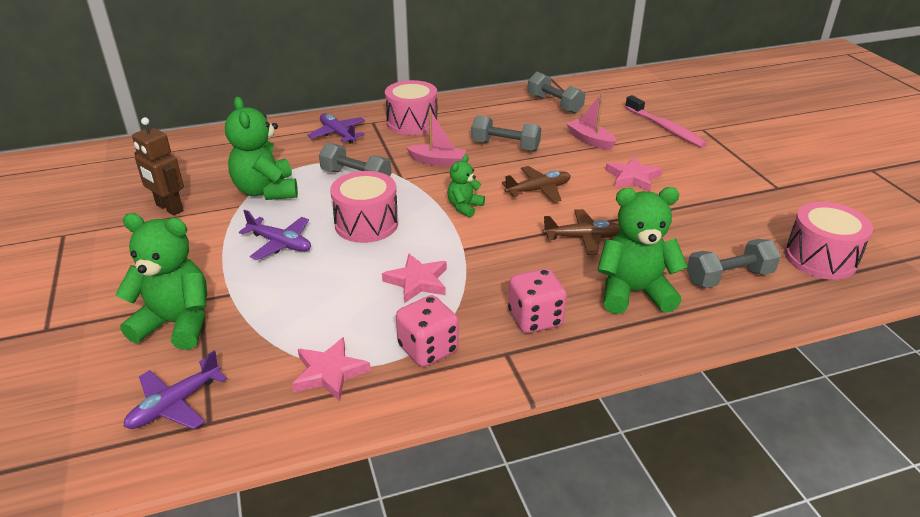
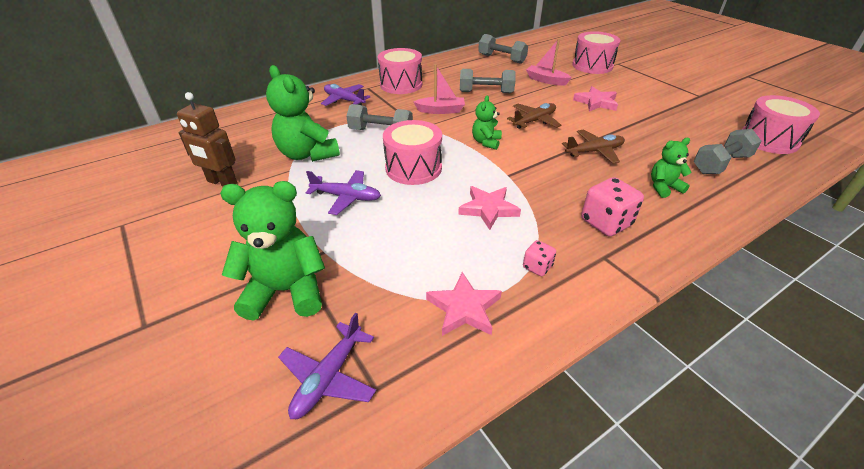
camera: 15 degrees left, 5 degrees up
pink dice [396,295,459,367] -> pink dice [523,240,556,276], size x0.54
green teddy bear [597,187,688,314] -> green teddy bear [651,138,692,198], size x0.54
pink toothbrush [625,95,707,148] -> pink drum [572,31,621,74]

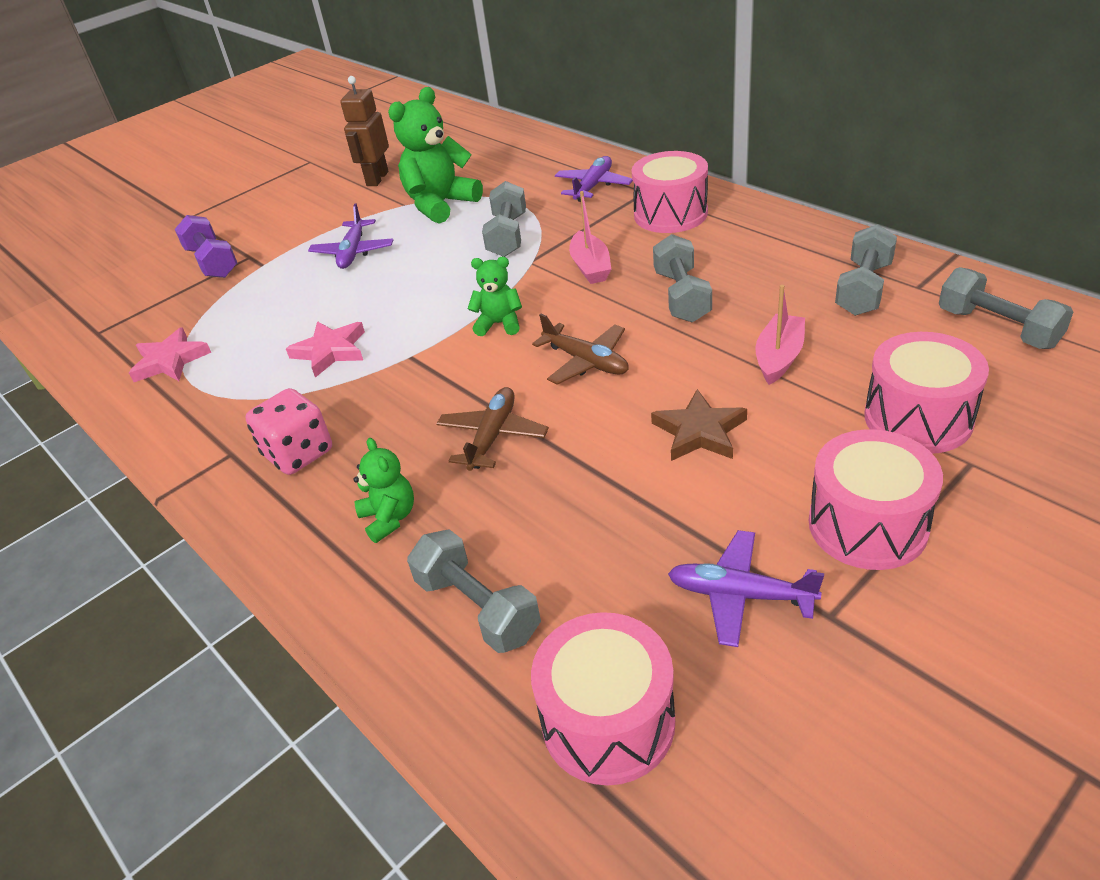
camera: 85 degrees right, 0 degrees up
green teddy bear [220,181,325,321] -> purple dumbbell [175,215,237,278]
purple plane [278,312,376,419] -> purple plane moved to [668,530,824,647]
pink drum [383,120,442,185] -> pink drum moved to [809,430,943,570]
pink dice [523,240,556,276] -> none
brown plane [562,130,625,164] -> brown plane turned 135 degrees counterclockwise [436,387,549,471]
pink star [573,86,618,112] -> brown star [651,389,747,461]
none -> grey dumbbell [939,267,1073,349]

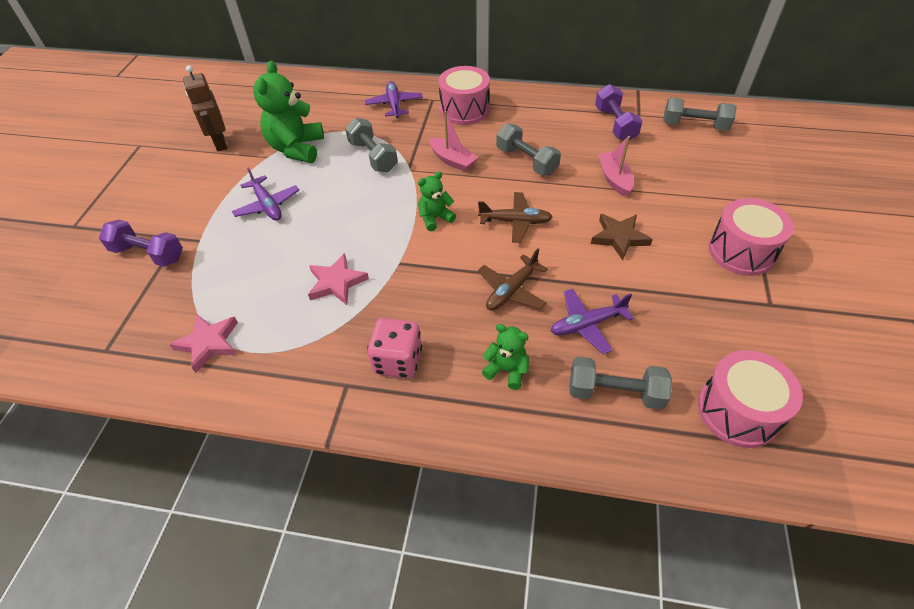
camera: 40 degrees left, 10 degrees up
brown plane [436,387,549,471] -> brown plane turned 120 degrees counterclockwise [478,249,548,311]
purple plane [668,530,824,647] -> purple plane moved to [551,289,634,354]
grey dumbbell [835,224,897,316] -> purple dumbbell [595,84,643,140]
pink drum [864,332,989,454] -> none

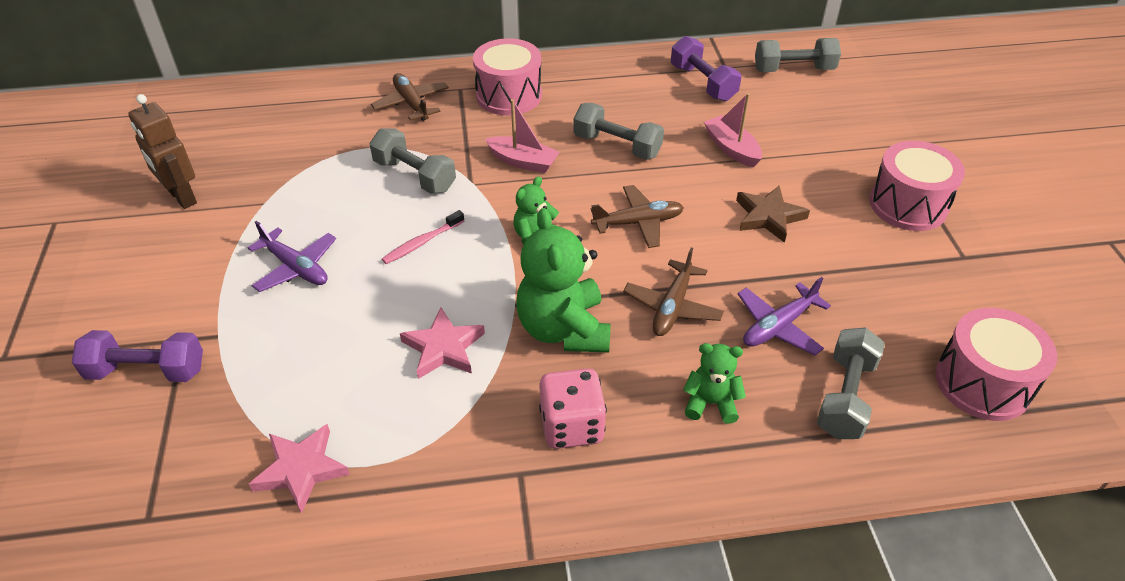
camera: 20 degrees left, 5 degrees down
green teddy bear [253,61,324,163] -> green teddy bear moved to [516,208,611,353]
purple plane [365,81,423,118] -> brown plane [371,73,449,121]
grey dumbbell [569,356,672,410] -> grey dumbbell turned 60 degrees counterclockwise [817,328,885,439]
none -> pink toothbrush [382,210,464,264]

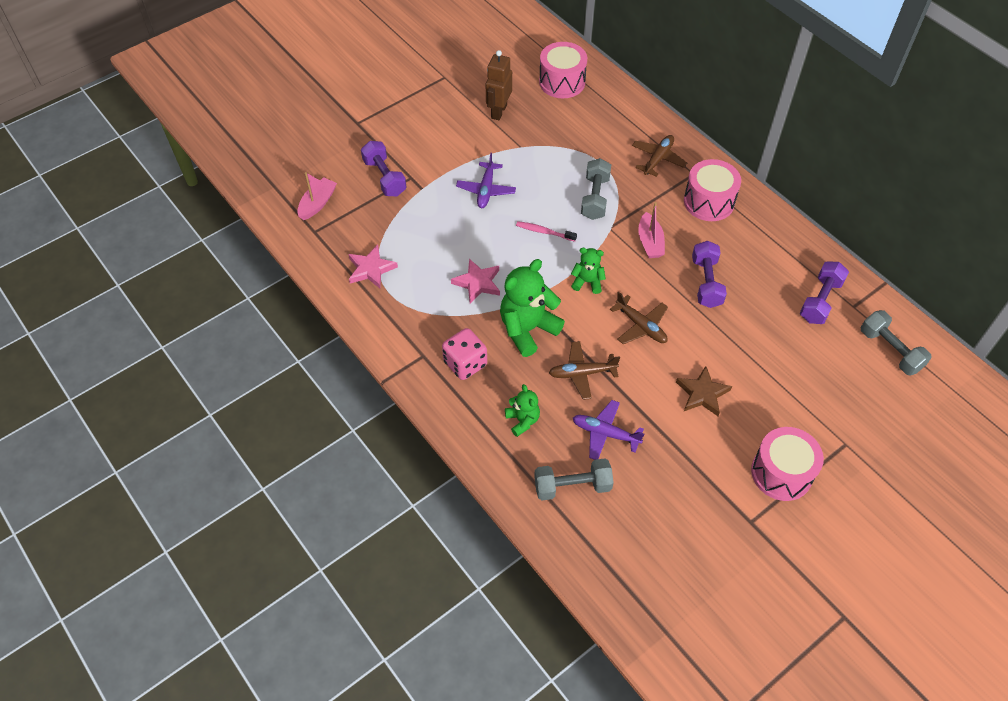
camera: 60 degrees right, 10 degrees up
grey dumbbell [573,103,664,160] -> purple dumbbell [692,241,727,308]
pink boat [704,93,762,167] -> pink boat moved to [297,172,337,220]
pink drum [935,308,1057,421] -> pink drum moved to [539,42,587,98]

